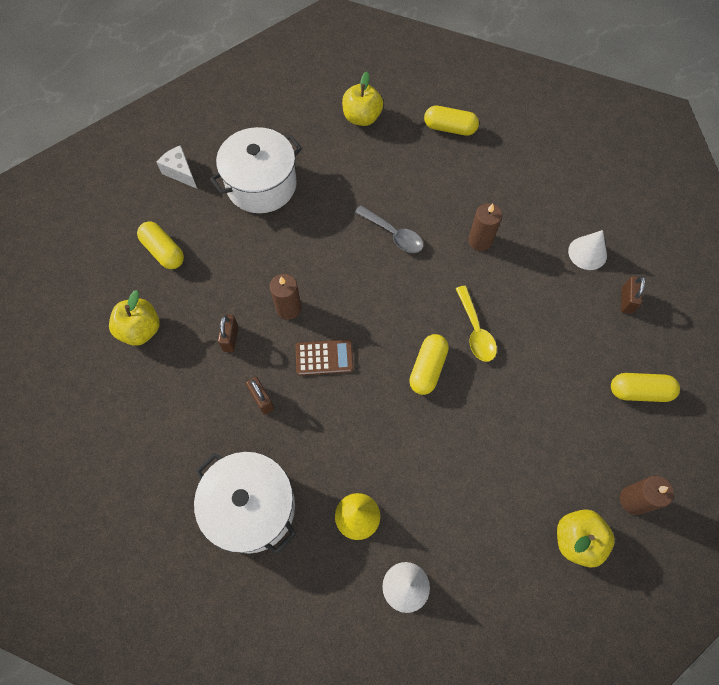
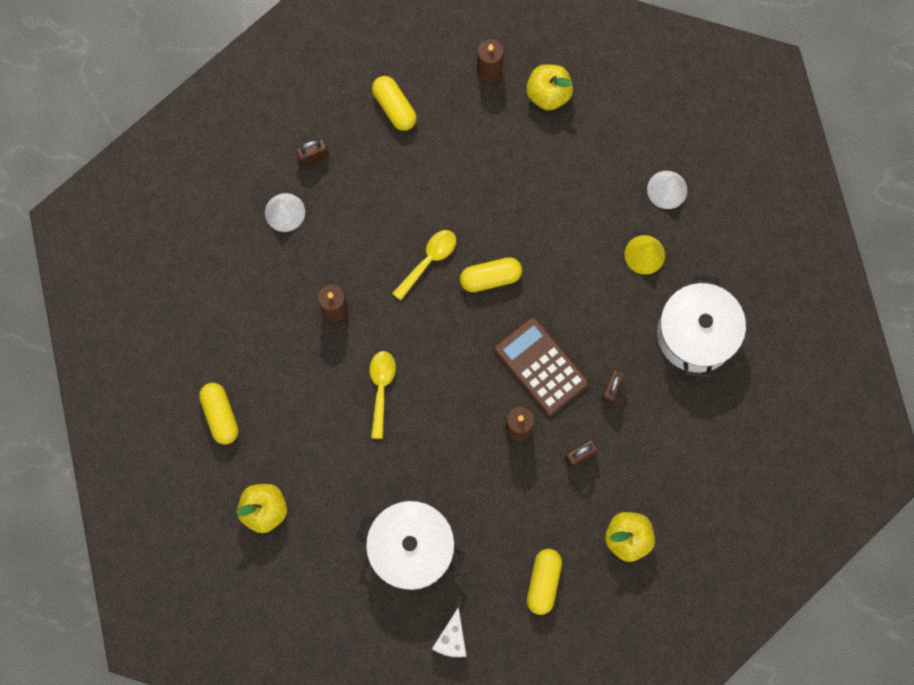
camera: 125 degrees left, 10 degrees up
brown calculator [296,339,354,376] -> brown calculator [494,317,589,415], size x1.58
grey spoon [355,205,423,253] -> yellow spoon [370,351,396,439]

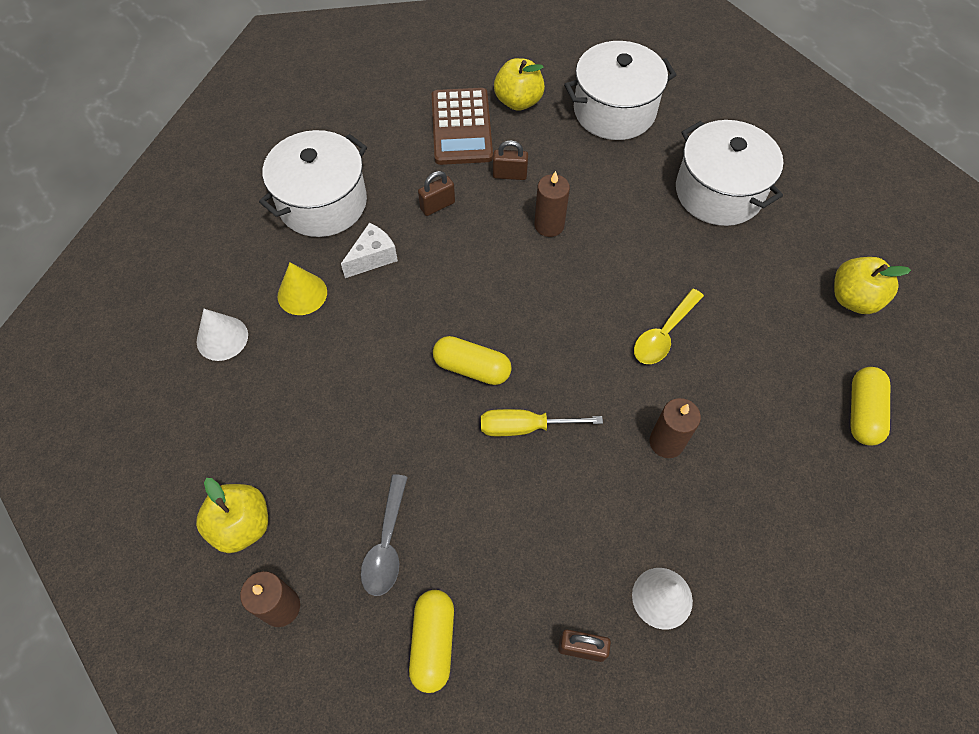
camera: 145 degrees left, 15 degrees down
yellow spoon [392,230,456,301] -> yellow screwdriver [481,409,603,436]
white cheese [432,607,467,657] -> white cheese moved to [341,223,398,278]
brown calculator [494,317,589,415] -> brown calculator moved to [432,88,493,165]
yellow capsule [527,549,562,615] -> white pot [564,41,676,140]
none -> grey spoon [361,474,408,596]

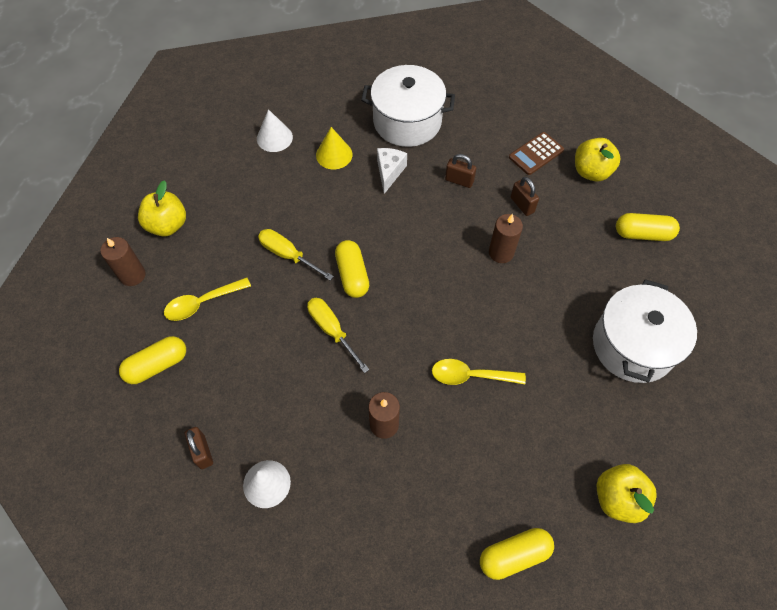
camera: 55 degrees right, 0 degrees up
white cheese [341,223,398,278] -> white cheese turned 90 degrees counterclockwise [377,148,407,194]
grey spoon [361,474,408,596] -> yellow spoon [164,277,251,321]
brown calculator [432,88,493,165] -> brown calculator [509,132,564,175], size x0.63
white pot [564,41,676,140] -> yellow capsule [616,213,680,241]
none -> yellow screwdriver [258,229,334,280]

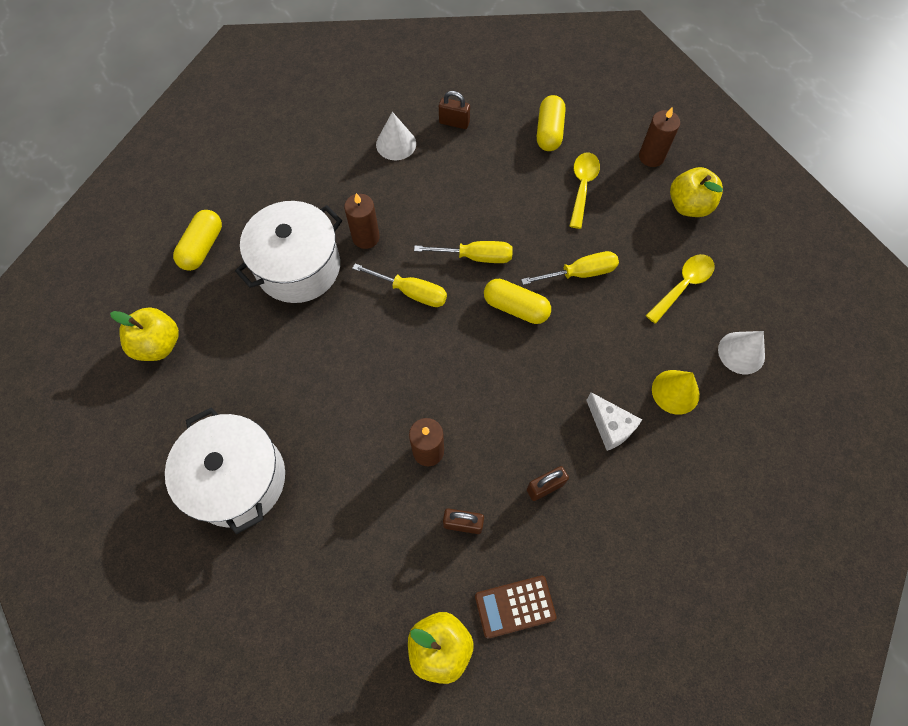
camera: 130 degrees right, 5 degrees up
white pot [361,65,455,147] -> white pot moved to [235,201,342,303]
yellow spoon [432,359,526,385] -> yellow spoon moved to [646,254,714,324]
brown calculator [509,132,564,175] -> brown calculator turned 105 degrees counterclockwise [475,576,557,639]
yellow capsule [616,213,680,241] -> none
none -> yellow screwdriver [352,263,447,307]

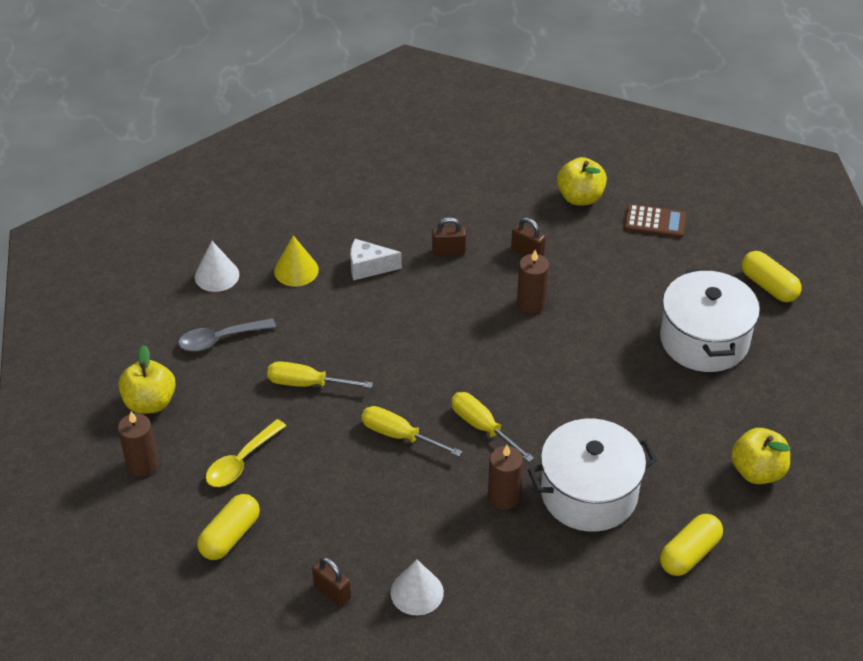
camera: 155 degrees left, 20 degrees down
brown calculator [475,576,557,639] -> brown calculator moved to [624,204,686,238]
yellow capsule [484,279,551,324] -> yellow capsule moved to [742,251,802,302]
white cheese [586,392,642,451] -> white cheese turned 75 degrees counterclockwise [350,239,402,280]
yellow spoon [646,254,714,324] -> grey spoon [178,318,276,351]

